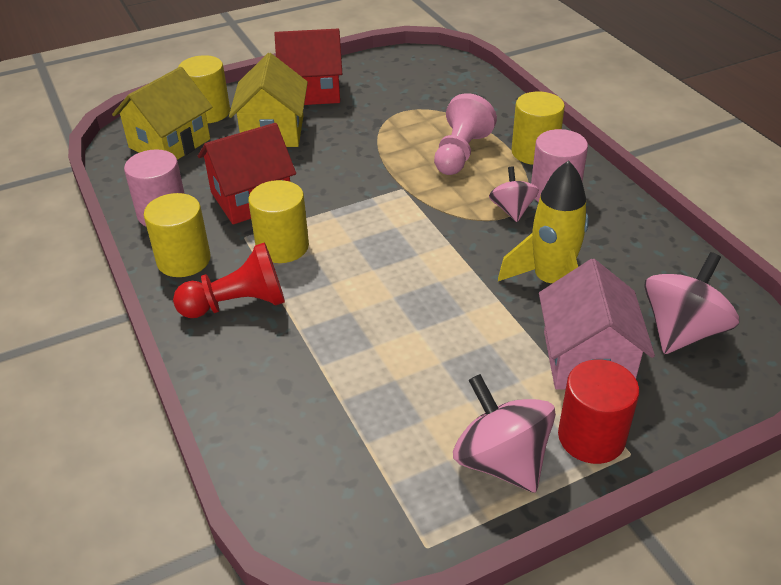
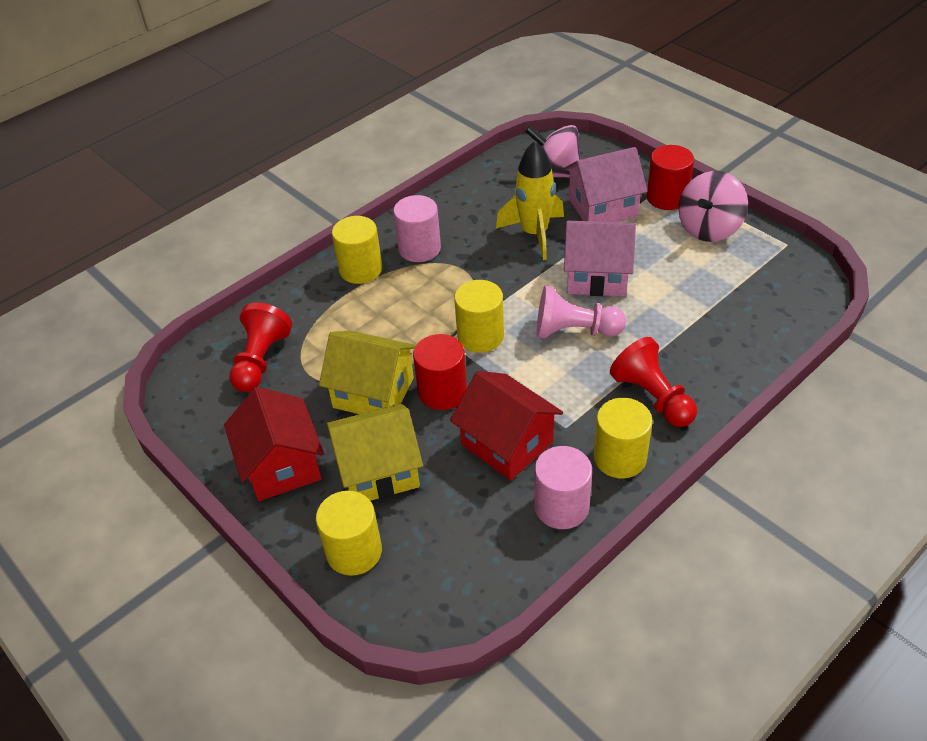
camera: 105 degrees left, 5 degrees up
yellow house [112,67,212,160] -> yellow house moved to [319,331,416,414]
yellow cylinder [248,180,309,263] -> yellow cylinder moved to [454,280,504,353]
pink pawn [434,93,497,175] -> pink pawn moved to [537,286,626,339]
pink spinning top [489,167,539,222] -> none
none -> red pawn [229,302,292,392]
none -> red cylinder [413,334,467,410]
none -> pink house [564,221,636,296]

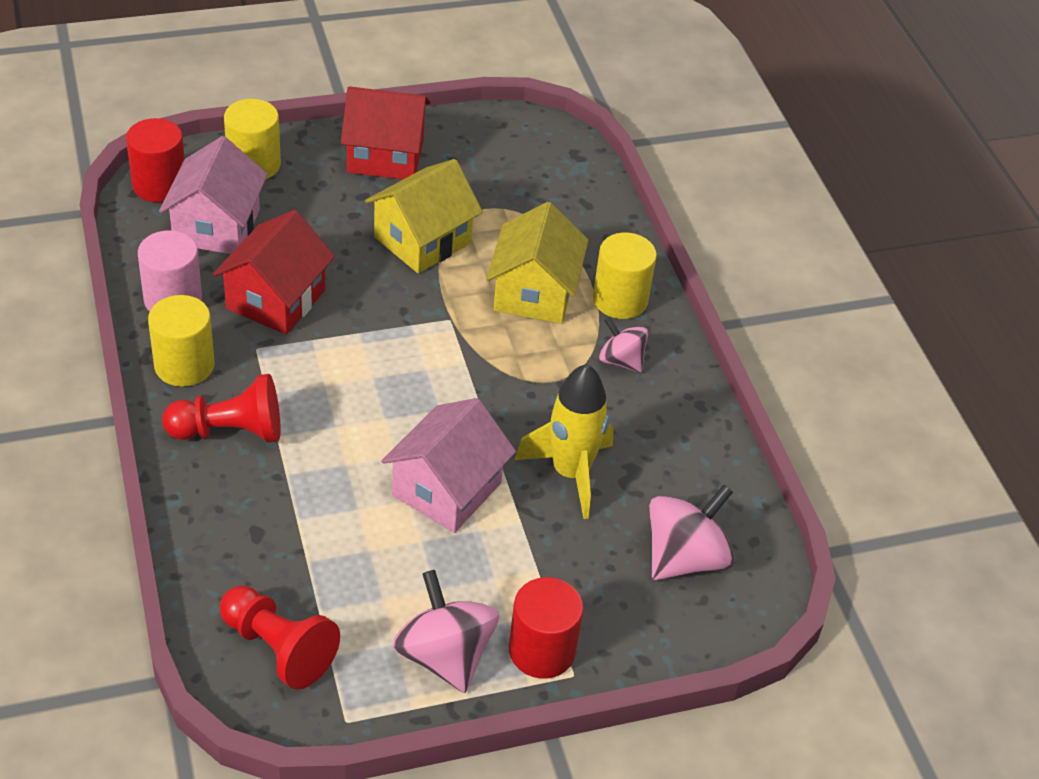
camera: 110 degrees right, 0 degrees up
red pawn [229,302,292,392] -> red pawn moved to [220,585,340,690]
yellow house [327,404,423,501] -> yellow house moved to [486,202,589,324]
pink cylinder [393,195,441,262] -> pink spinning top [599,317,648,373]
red cylinder [413,334,467,410] -> red cylinder moved to [126,118,185,202]
red house [450,371,563,481] -> red house turned 45 degrees counterclockwise [213,210,335,335]
yellow cylinder [454,280,504,353] -> none
pink pawn [537,286,626,339] -> none
pink house [564,147,648,222] -> pink house moved to [159,136,268,254]

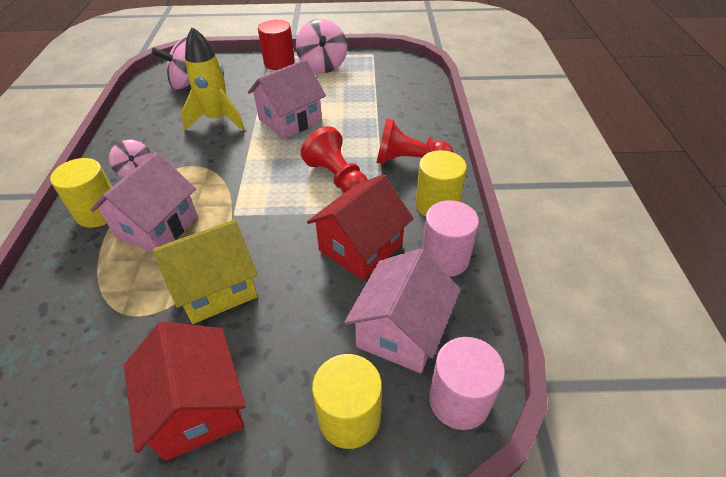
camera: 160 degrees left, 0 degrees up
red cylinder [126,118,185,202] -> pink cylinder [429,337,505,430]
red pawn [220,585,340,690] -> red pawn moved to [301,126,368,193]
red house [341,86,431,180] -> red house turned 45 degrees clockwise [124,321,246,461]
yellow house [486,202,589,324] -> pink house [90,152,198,253]

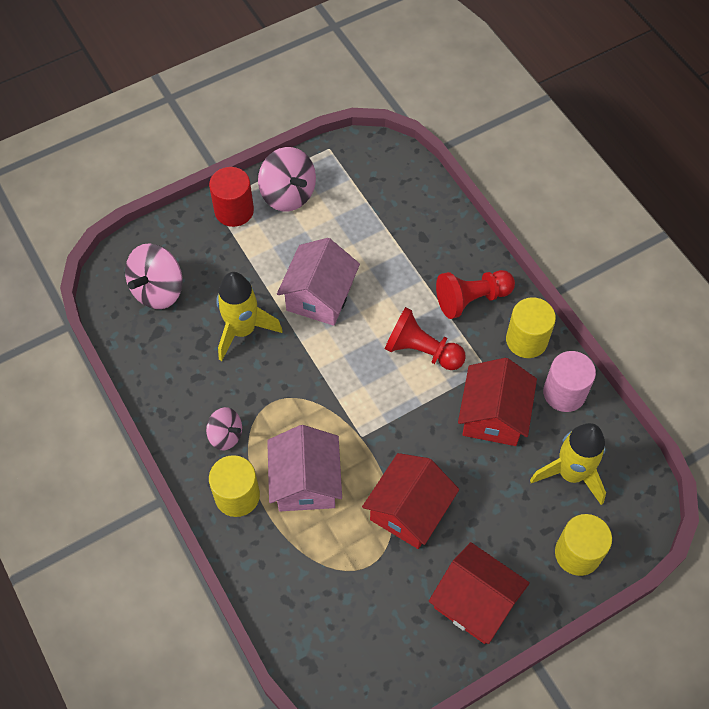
camera: 30 degrees left, 15 degrees up
yellow house [153,220,258,324] -> red house [362,453,459,549]
pink house [344,248,461,373] -> yellow rocket [530,423,606,505]
pink cylinder [429,337,505,430] -> none

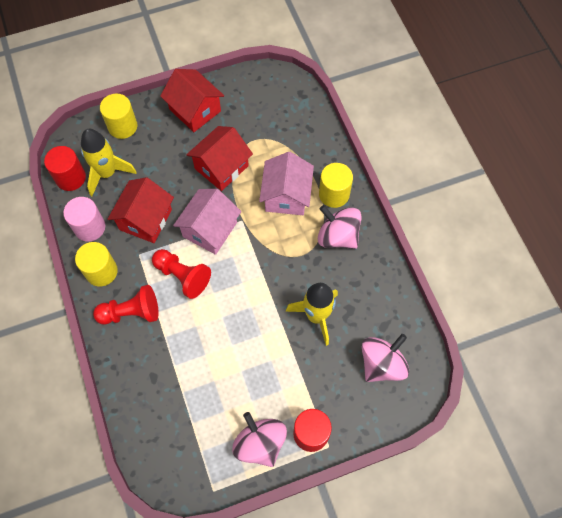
camera: 170 degrees left, 5 degrees up
pink spinning top [206,407,242,450] -> pink spinning top [318,205,362,249], size x1.66
pink house [277,238,360,326] -> pink house moved to [173,189,241,255]
none -> red cylinder [44,146,86,191]

